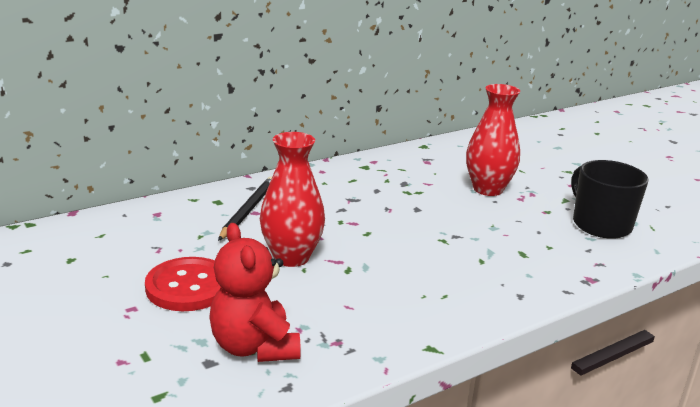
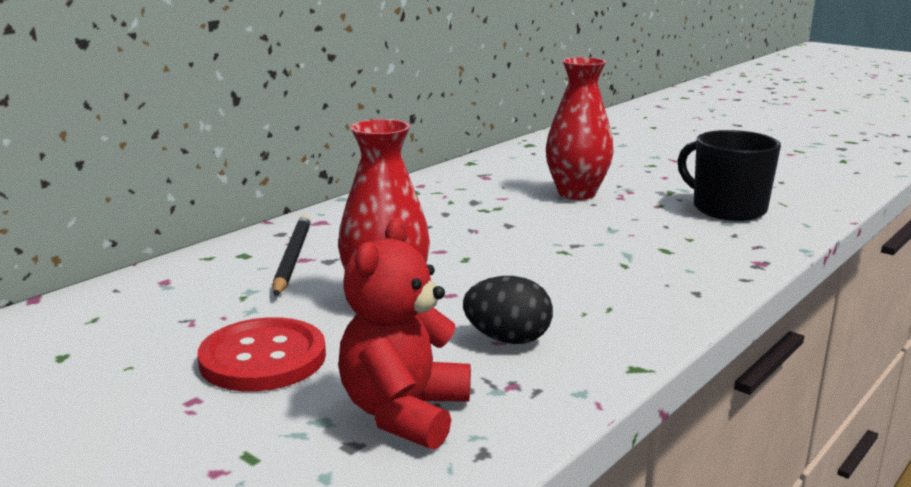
camera: 15 degrees left, 5 degrees down
red teddy bear [209,223,301,362] -> red teddy bear turned 60 degrees clockwise [338,218,471,450]
none -> black egg [463,276,553,344]

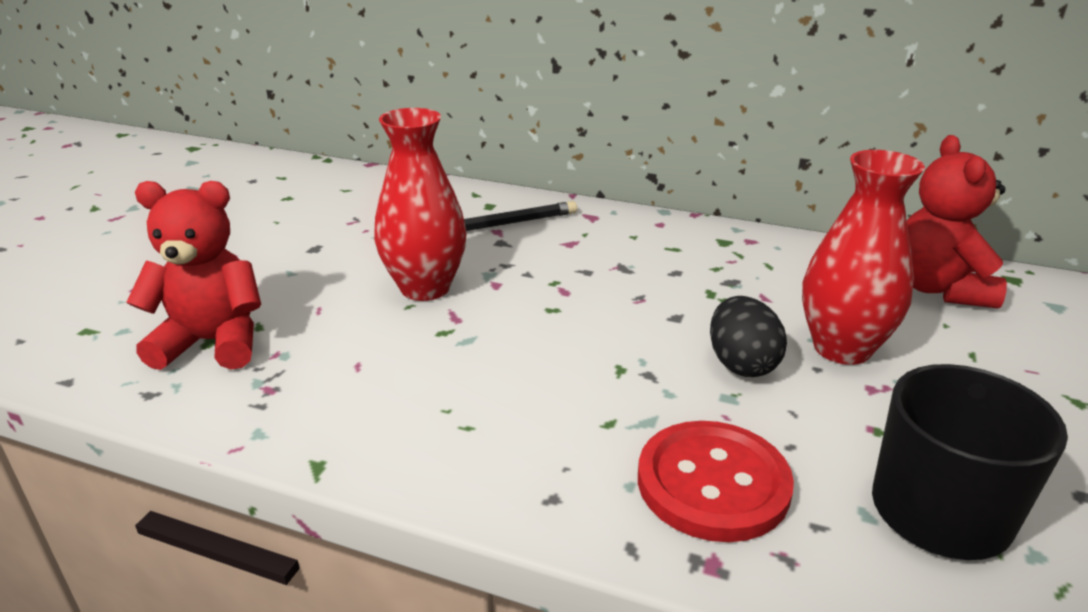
camera: 70 degrees right, 10 degrees up
red button [197,317,326,391] -> red button moved to [638,421,794,542]
black egg [463,276,553,344] -> black egg moved to [710,296,787,377]
none -> red teddy bear [907,135,1007,309]

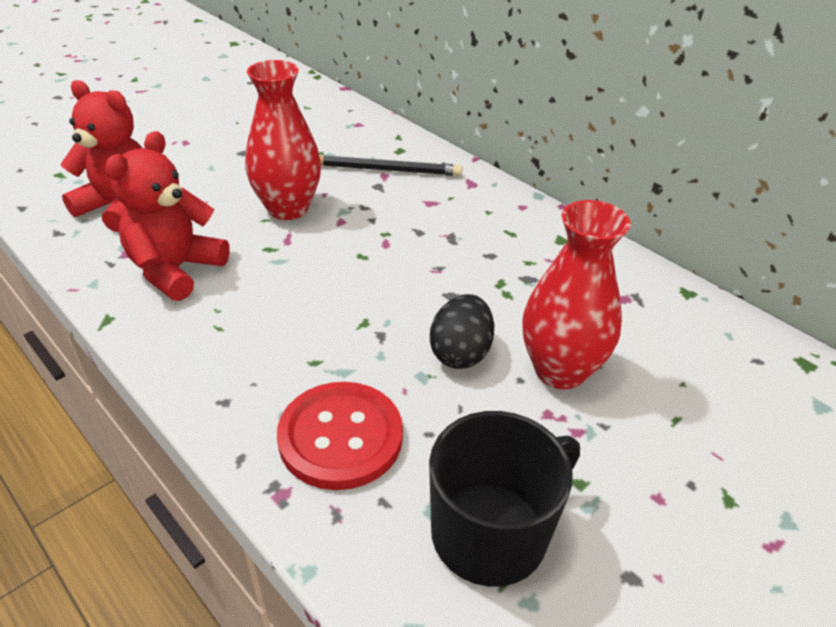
camera: 25 degrees right, 10 degrees up
red teddy bear [907,135,1007,309] -> red teddy bear moved to [105,131,230,301]

